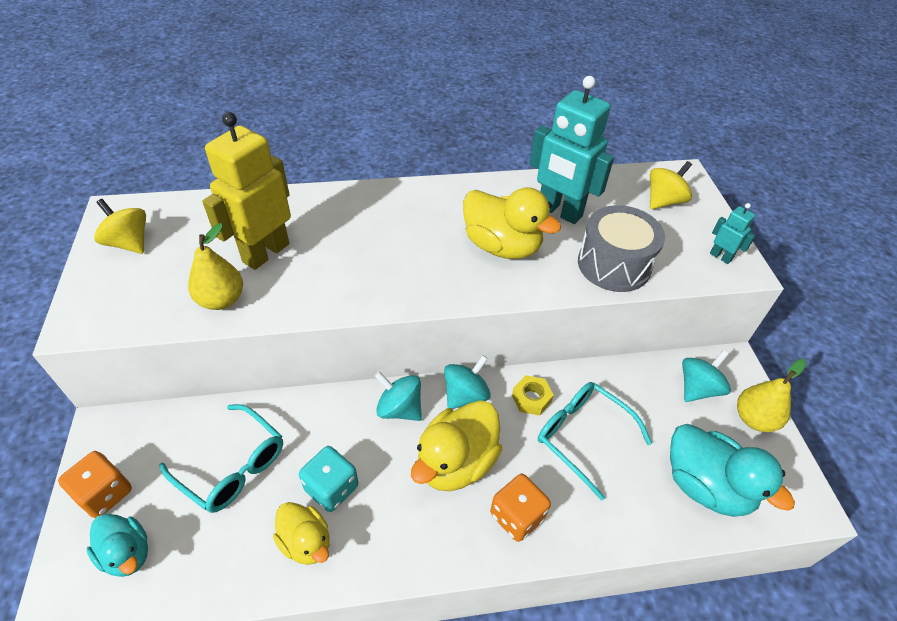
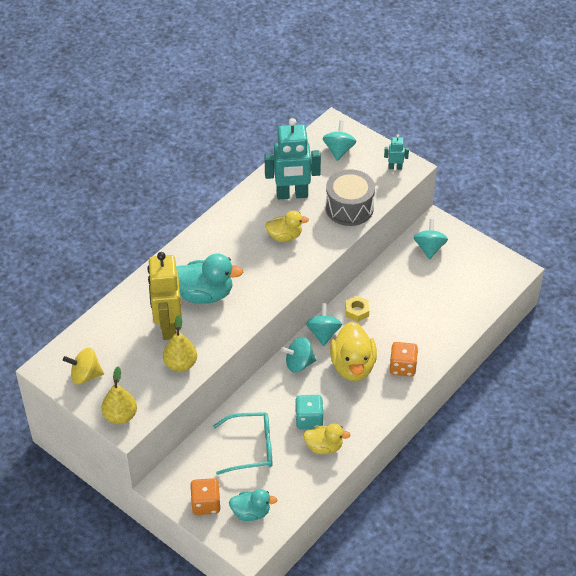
camera: 40 degrees left, 0 degrees up
yellow duck [463,187,561,259] -> yellow duck [265,211,309,242], size x0.61
turquoise glasses [538,382,652,501] -> none
yellow spinning top [650,161,692,209] -> turquoise spinning top [323,120,357,161]
turquoise duck [670,424,795,517] -> turquoise duck moved to [176,253,243,304]
yellow pear [737,359,806,432] -> yellow pear moved to [101,367,137,424]

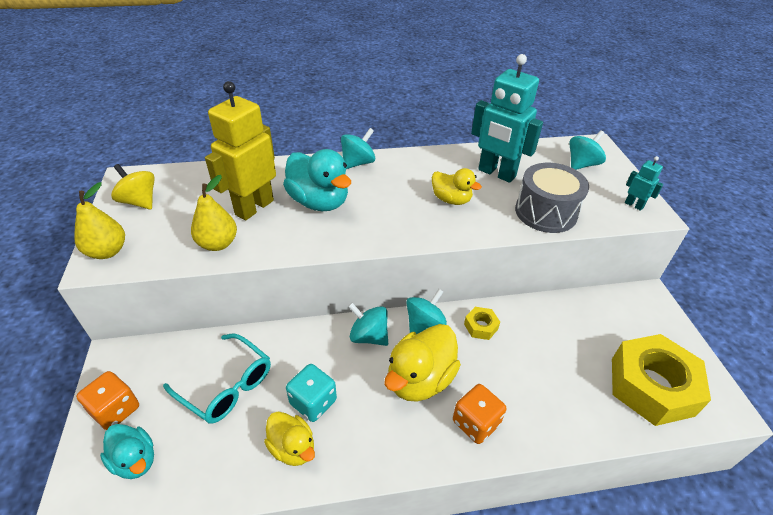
camera: 40 degrees right, 5 degrees down
turquoise spinning top [414,219,448,260] -> turquoise spinning top moved to [341,128,375,169]
none -> yellow nut [612,334,711,426]

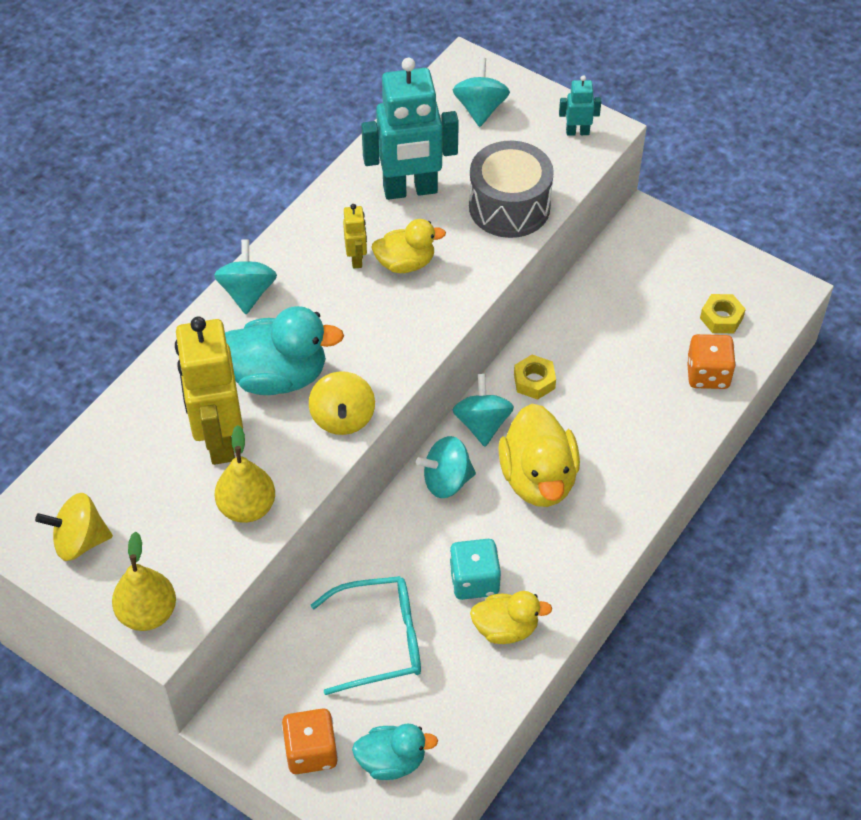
camera: 45 degrees left, 10 degrees up
orange dice [453,384,507,444] -> orange dice moved to [687,334,736,389]
yellow nut [612,334,711,426] -> yellow nut [700,294,746,333], size x0.43
none -> yellow spinning top [309,371,375,435]
none -> yellow robot [343,204,367,269]

